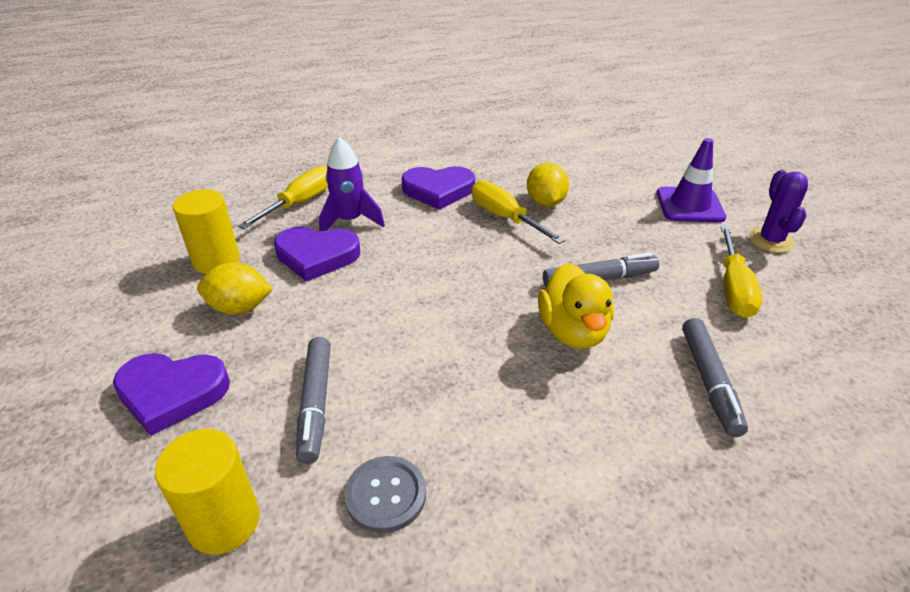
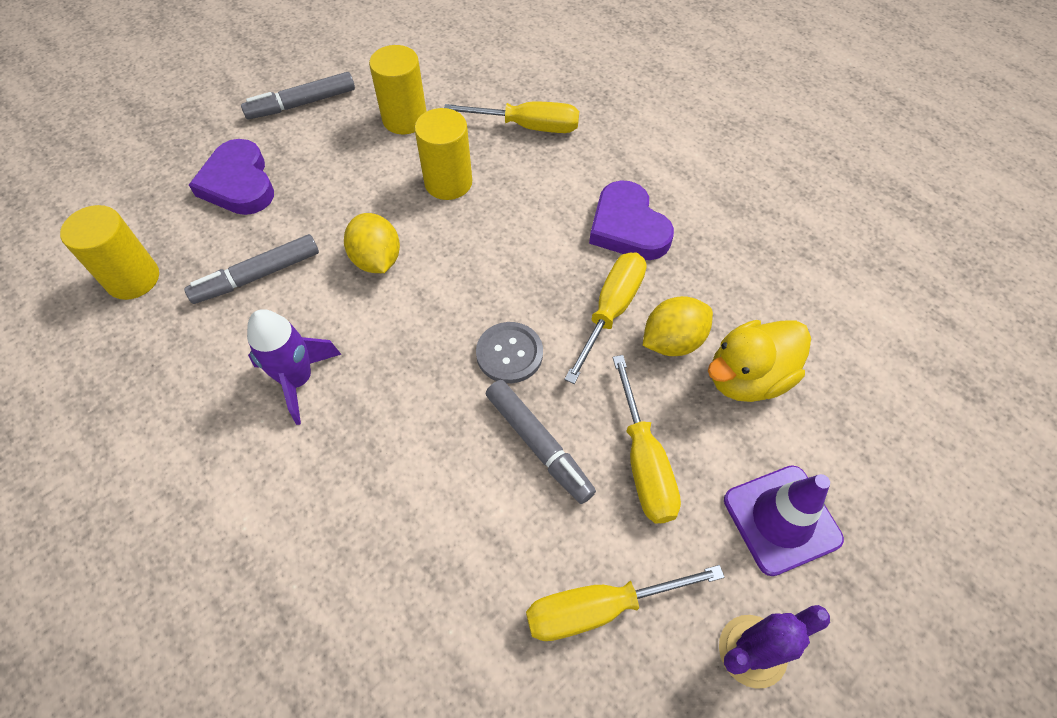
camera: 65 degrees right, 20 degrees up
yellow lemon [197,262,273,314] -> yellow lemon moved to [344,213,400,273]
purple heart [274,226,360,282] -> yellow cylinder [414,108,472,200]
purple rocket [319,137,385,232] -> purple rocket moved to [247,309,342,425]
grey button [344,456,426,533] -> grey button moved to [476,322,543,383]
yellow duck [538,263,614,349] -> yellow duck moved to [708,320,811,402]
grey marker [682,318,748,437] -> grey marker moved to [241,72,355,119]
none -> yellow screwdriver [613,355,681,523]

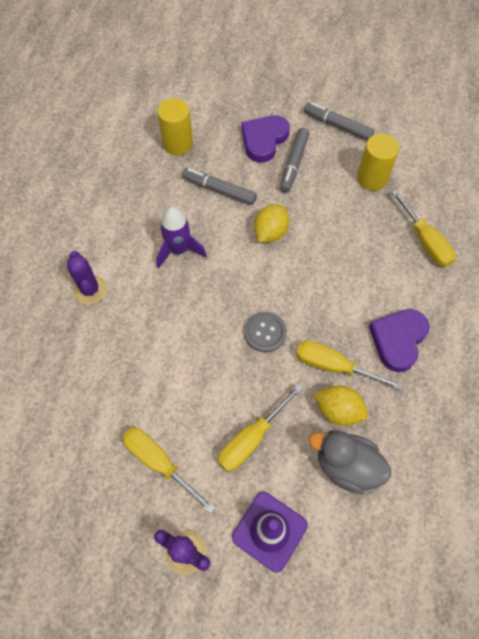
camera: 55 degrees right, 5 degrees up
yellow cylinder [414,108,472,200] -> none
grey marker [486,380,596,504] -> grey marker moved to [280,128,309,193]
yellow screwdriver [564,253,647,384] -> yellow screwdriver turned 150 degrees counterclockwise [296,340,404,390]
yellow duck [708,320,811,402] -> grey duck [309,431,391,494]
none -> purple cactus [67,251,107,305]

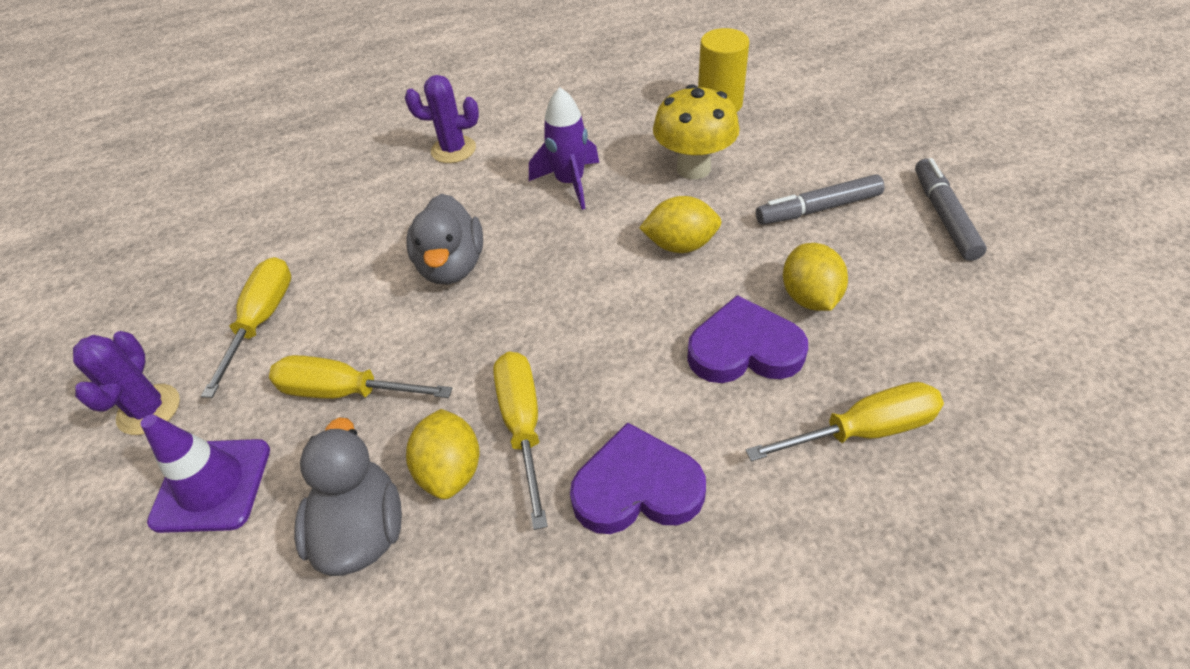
camera: 60 degrees right, 15 degrees down
purple cactus [67,251,107,305] -> purple cactus turned 60 degrees clockwise [405,75,479,163]
grey marker [182,168,257,205] -> yellow mushroom [653,84,740,179]
purple heart [241,115,290,163] -> purple heart moved to [687,295,808,383]
grey button [244,312,287,352] -> none
yellow cylinder [357,133,399,191] -> none
yellow screwdriver [391,190,456,267] -> yellow screwdriver turned 135 degrees counterclockwise [745,382,944,461]
none -> grey duck [406,194,483,285]
none -> yellow lemon [783,243,848,311]

